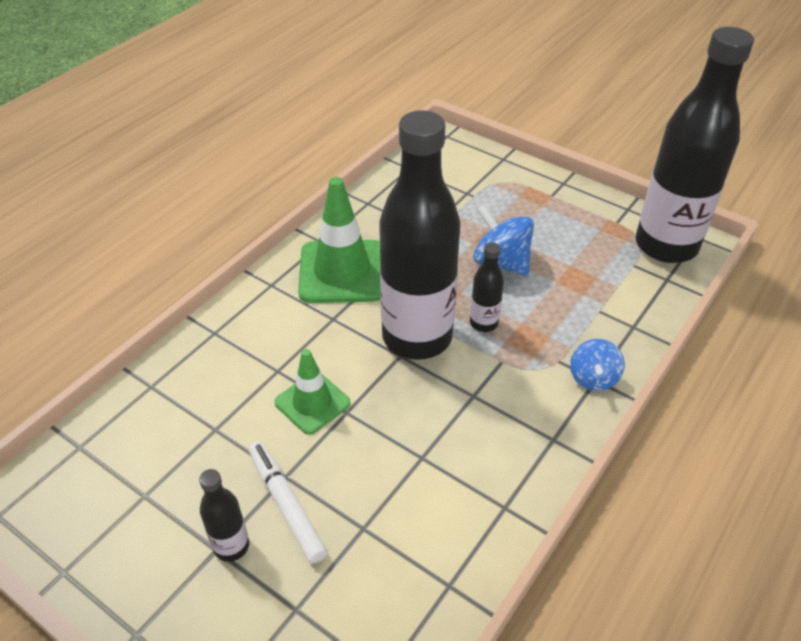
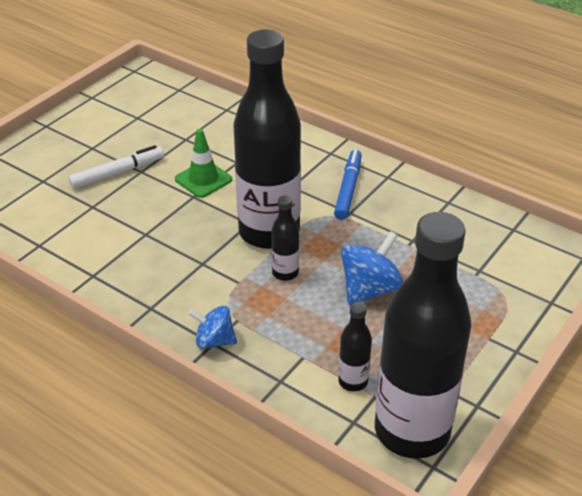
camera: 90 degrees right, 5 degrees down
black bottle [199,469,249,562] -> black bottle moved to [338,302,372,392]
green traffic cone [298,177,381,303] -> blue marker [334,149,362,220]

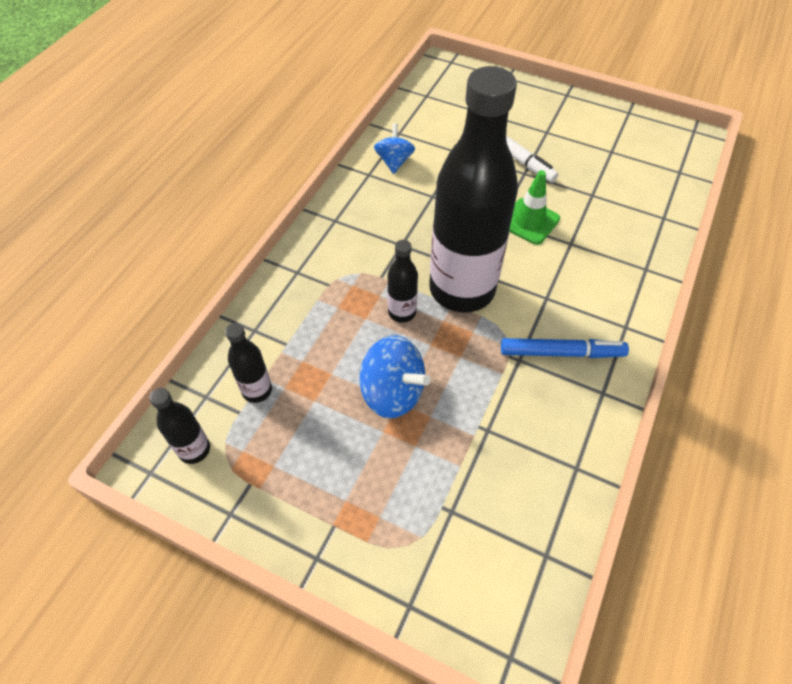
camera: 80 degrees right, 15 degrees up
blue spinning top [188,306,237,349] -> blue spinning top moved to [374,124,415,174]
black bottle [375,212,471,459] -> black bottle [149,388,210,464], size x0.41

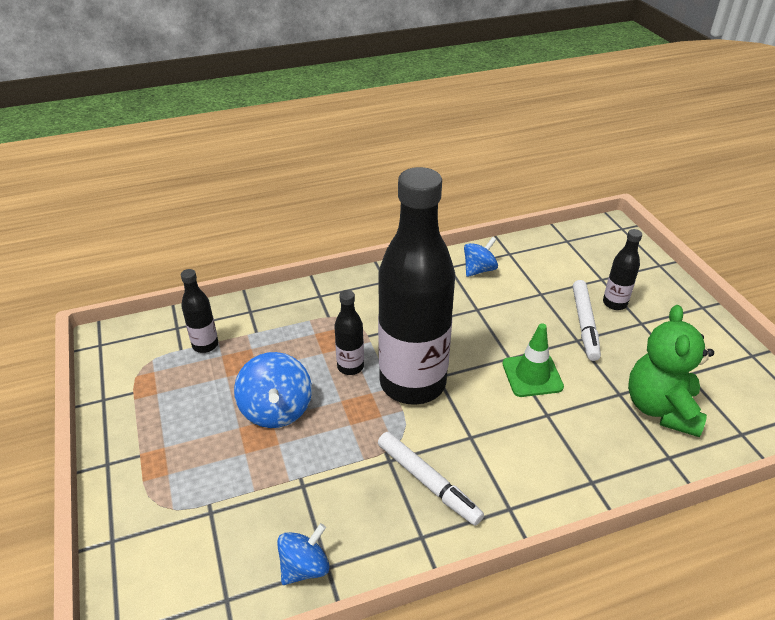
camera: 45 degrees right, 15 degrees down
black bottle [149,388,210,464] -> black bottle moved to [603,229,642,310]
blue marker [501,338,629,358] -> white marker [378,432,484,526]
none -> blue spinning top [277,523,329,585]
none -> green teddy bear [628,305,714,437]

